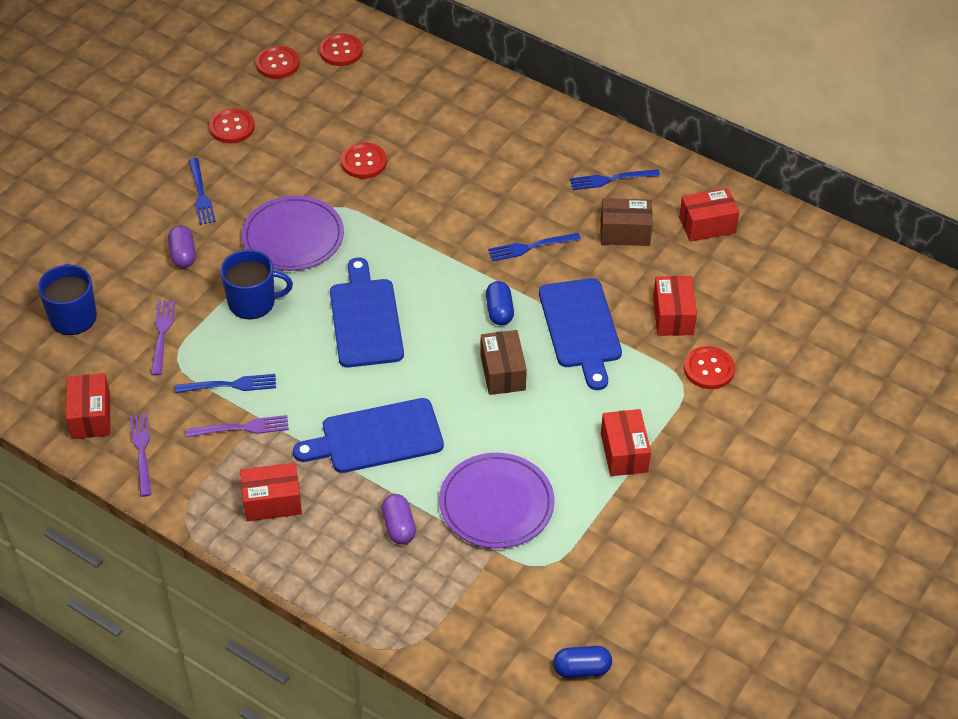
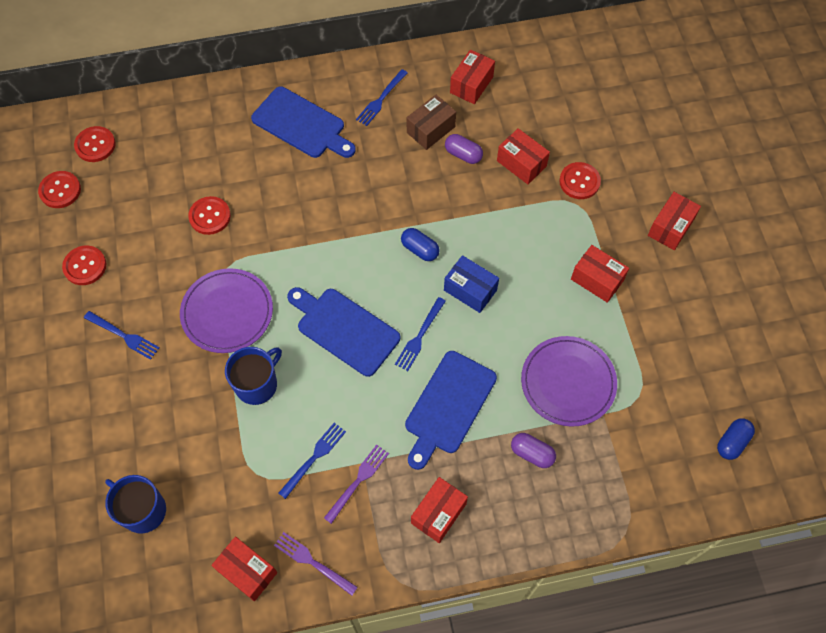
camera: 45 degrees left, 15 degrees up
purple fork [151,300,175,376] -> none
purple capsule [168,226,196,268] -> purple capsule moved to [445,134,483,164]
brown box [480,330,527,395] -> blue box [444,255,499,313]
blue fork [488,233,581,261] -> blue fork moved to [395,297,446,371]
blue cutting board [539,278,622,390] -> blue cutting board moved to [251,87,356,158]
none -> red box [648,192,701,250]

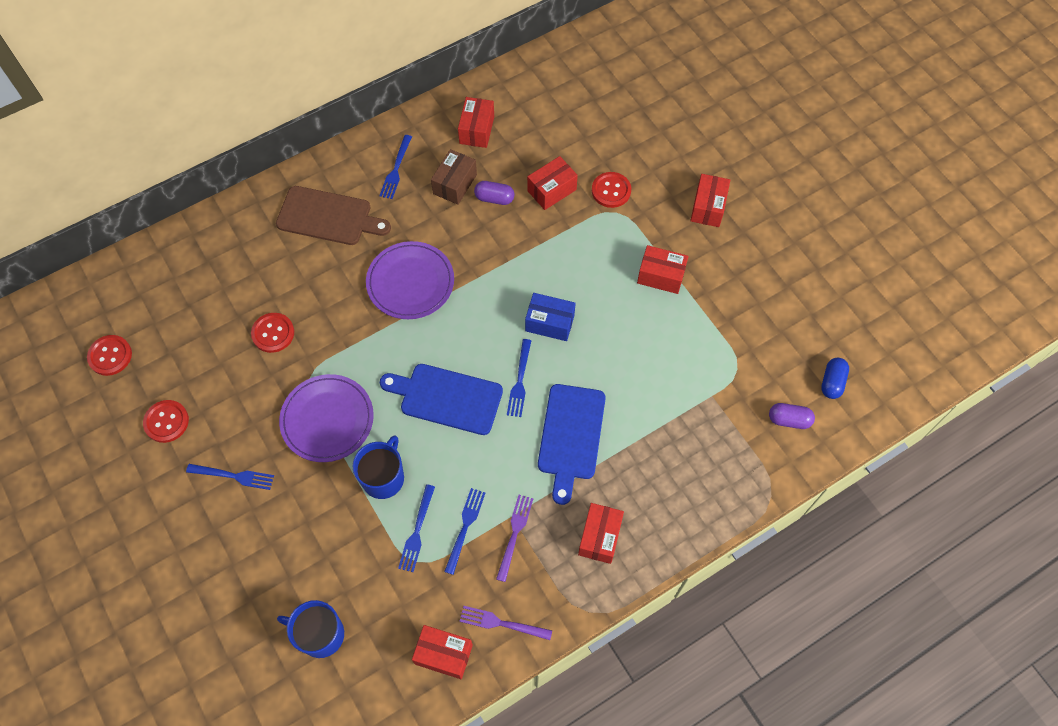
camera: 20 degrees left, 0 degrees up
red button [74,126,116,162] -> none
blue cutting board [251,87,356,158] -> brown cutting board [276,186,391,245]
blue capsule [401,228,440,261] -> none
red box [497,128,550,184] -> red box turned 60 degrees counterclockwise [527,156,578,210]
purple capsule [511,433,556,468] -> purple capsule moved to [769,403,815,429]
purple plate [521,336,617,427] -> purple plate moved to [366,241,454,319]
none -> blue fork [398,485,435,572]

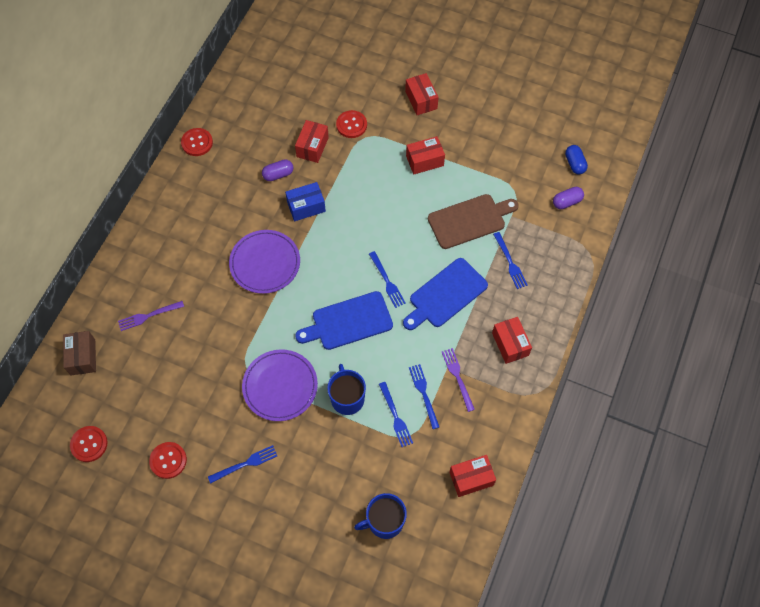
camera: 35 degrees left, 0 degrees up
red button [251,313,294,353] -> red button moved to [181,128,213,156]
brown cutting board [276,186,391,245] -> brown cutting board moved to [428,194,519,249]
blue fork [379,135,412,199] -> blue fork moved to [493,232,528,289]
brown box [431,149,477,205] -> brown box moved to [63,331,96,375]
red box [458,97,494,148] -> none
purple fork [459,606,552,640] -> purple fork moved to [118,301,184,331]
blue box [525,293,576,341] -> blue box moved to [285,182,326,221]
blue cutting board [538,384,606,505] -> blue cutting board turned 75 degrees clockwise [403,258,488,330]

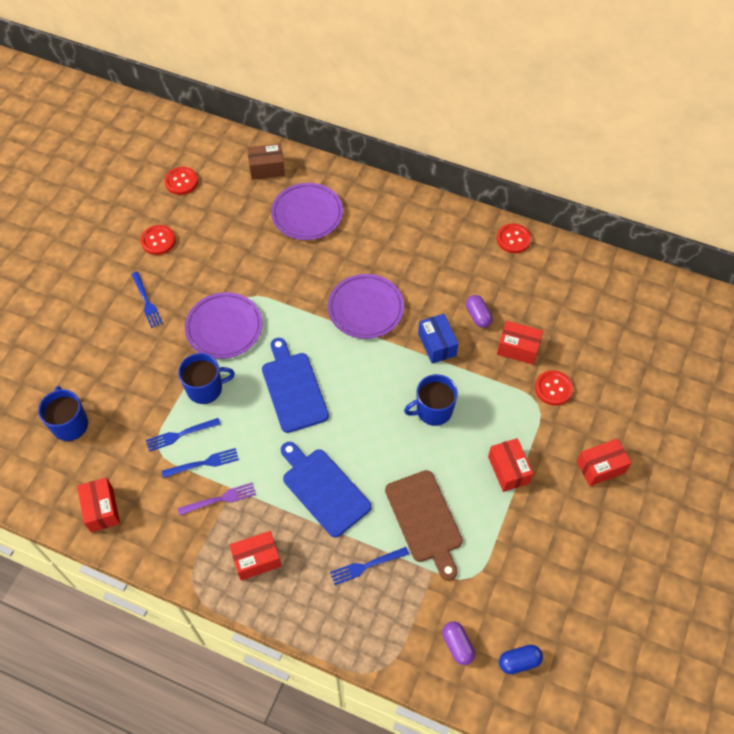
camera: 90 degrees right, 5 degrees down
purple fork [118,301,184,331] -> purple plate [271,183,343,240]
blue fork [369,251,406,308] -> none
none -> blue mug [404,374,458,426]

